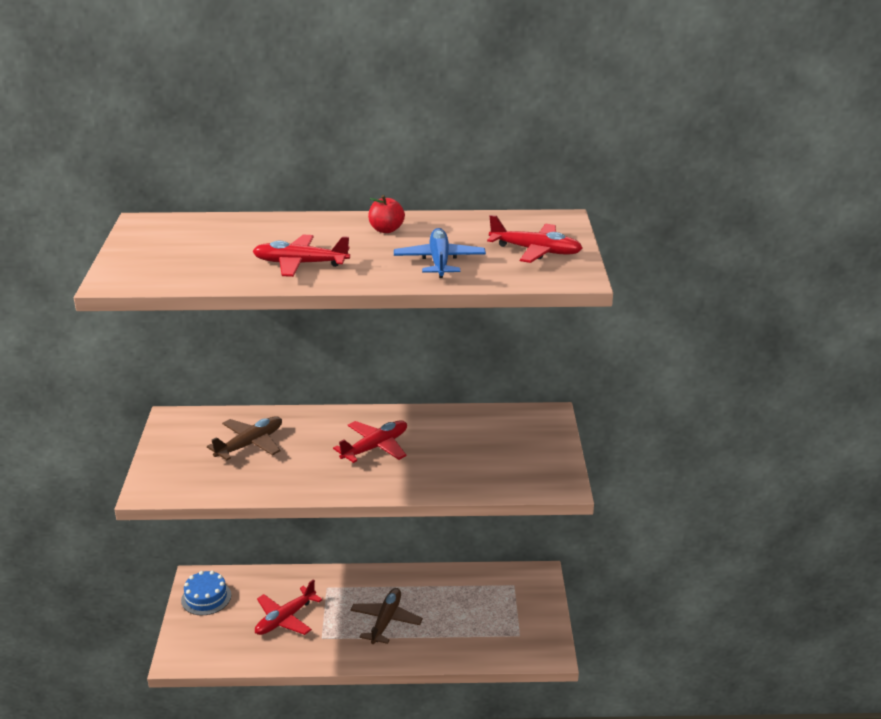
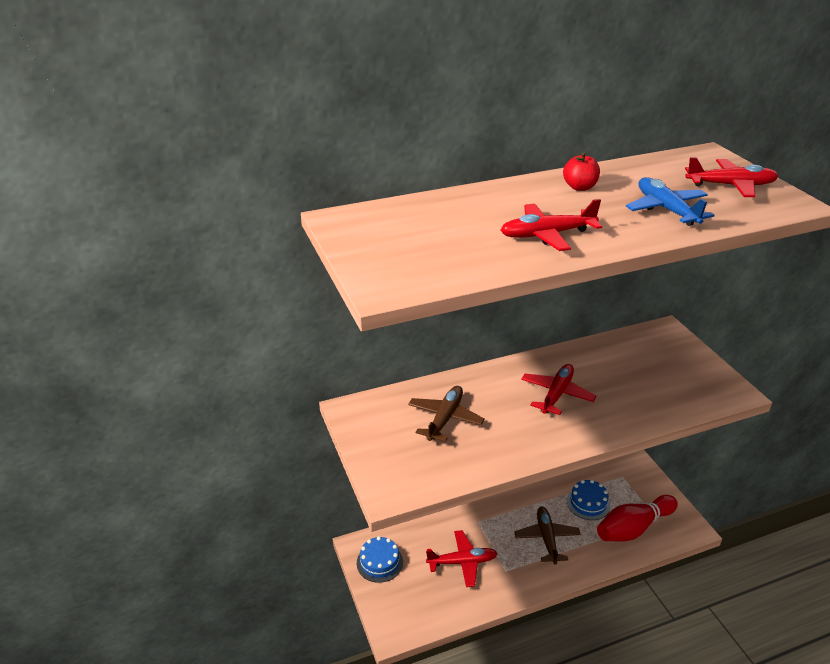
camera: 20 degrees left, 5 degrees up
red plane [255,579,322,635] -> red plane turned 120 degrees counterclockwise [426,530,498,587]
none -> blue cake [567,480,610,520]
none -> red bowling pin [597,495,678,542]

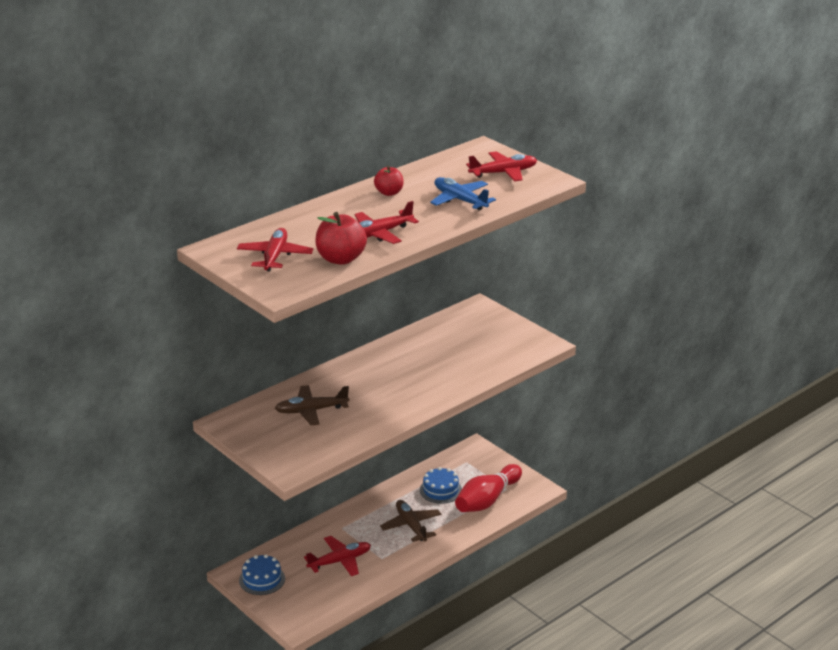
camera: 20 degrees left, 5 degrees down
brown plane [408,386,485,442] -> brown plane turned 105 degrees counterclockwise [275,385,349,426]
red plane [521,364,596,415] -> red plane moved to [237,228,313,271]
none -> red apple [315,212,367,265]

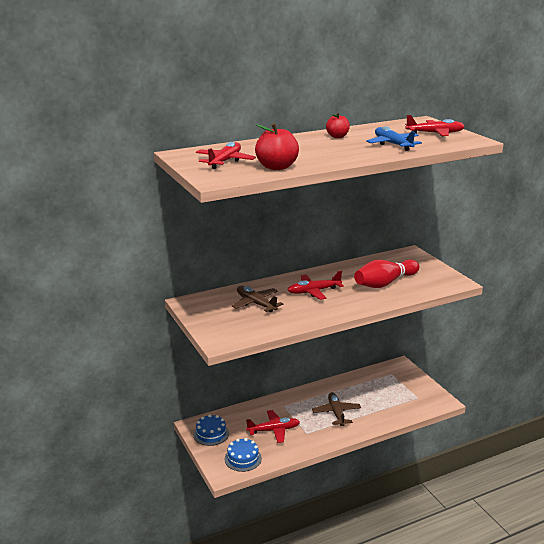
camera: 15 degrees right, 5 degrees down
brown plane [275,385,349,426] -> brown plane turned 45 degrees clockwise [232,286,283,312]
red plane [354,201,419,244] -> red plane moved to [288,271,344,300]
blue cake [420,467,462,504] -> blue cake moved to [224,438,262,472]
red bowling pin [455,464,522,512] -> red bowling pin moved to [354,259,419,288]

